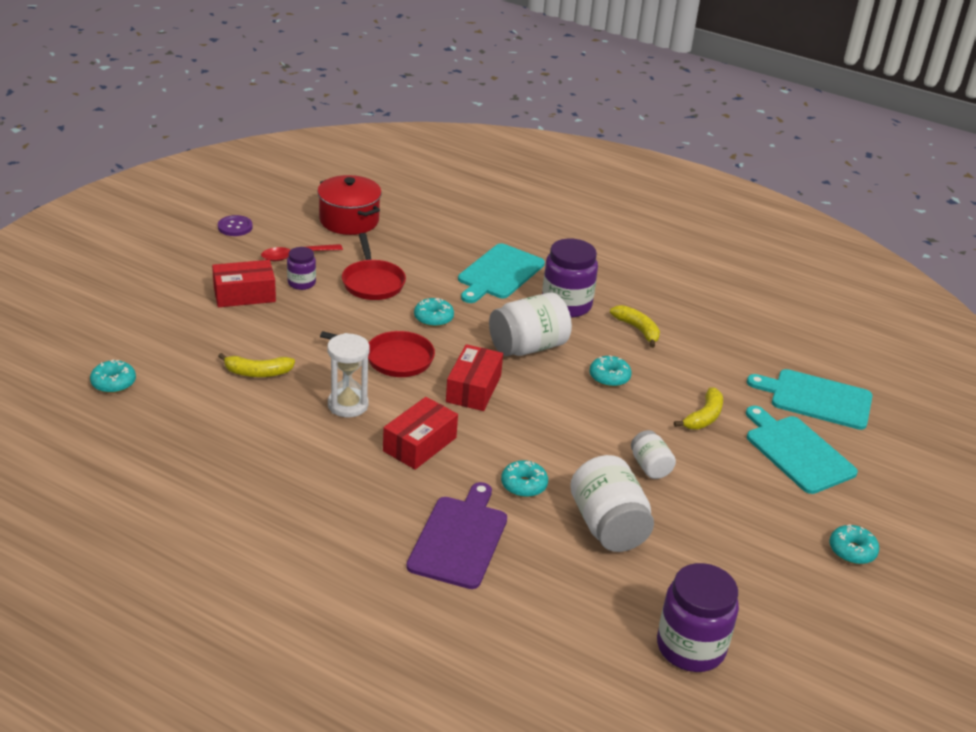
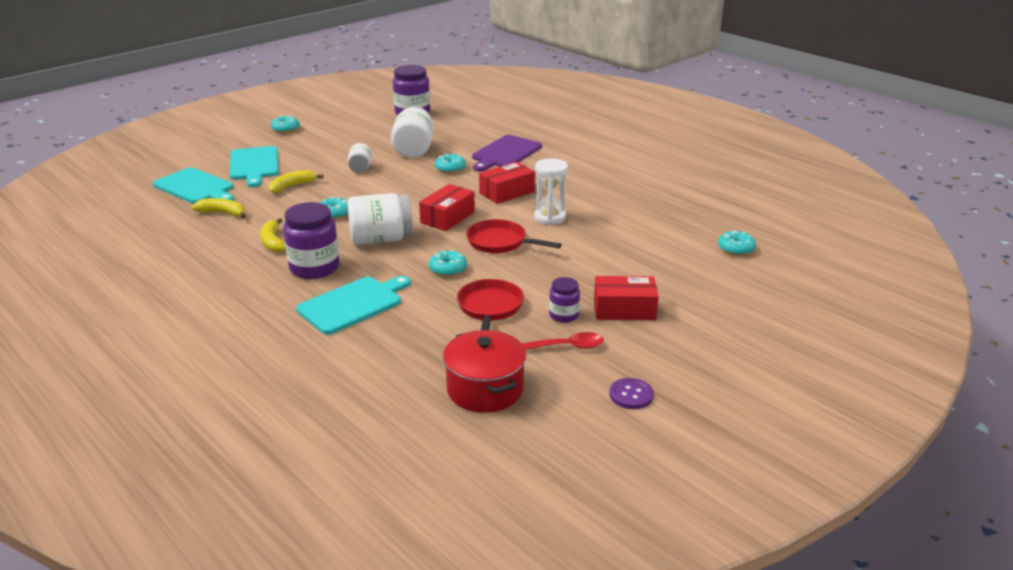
camera: 160 degrees left, 5 degrees down
yellow banana [218,353,295,377] -> yellow banana moved to [192,198,246,218]

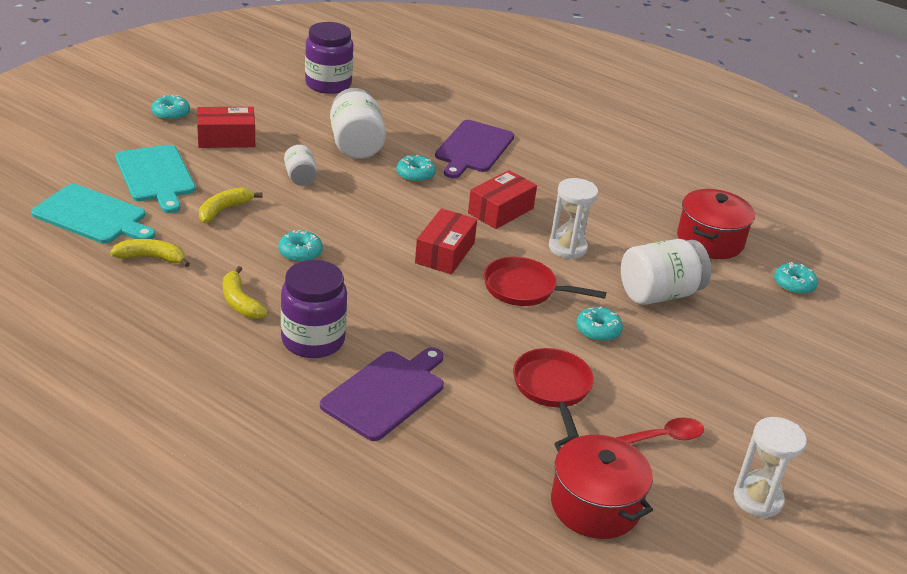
camera: 15 degrees left, 5 degrees up
turquoise cutting board [296,276,411,335] -> purple cutting board [320,347,444,441]
white jar [347,193,413,245] -> white jar moved to [621,239,711,305]
turquoise donut [429,250,467,277] -> turquoise donut moved to [576,307,623,342]
purple jar [549,277,580,323] -> none
red box [594,276,659,320] -> red box moved to [197,107,255,148]
purple button [609,378,654,409] -> white hourglass [734,417,807,518]
none -> red pot [677,189,755,259]

